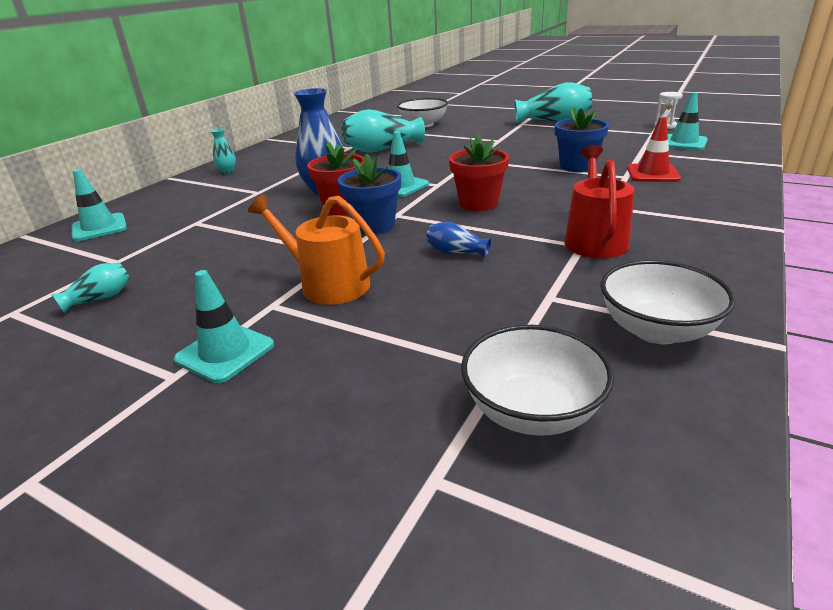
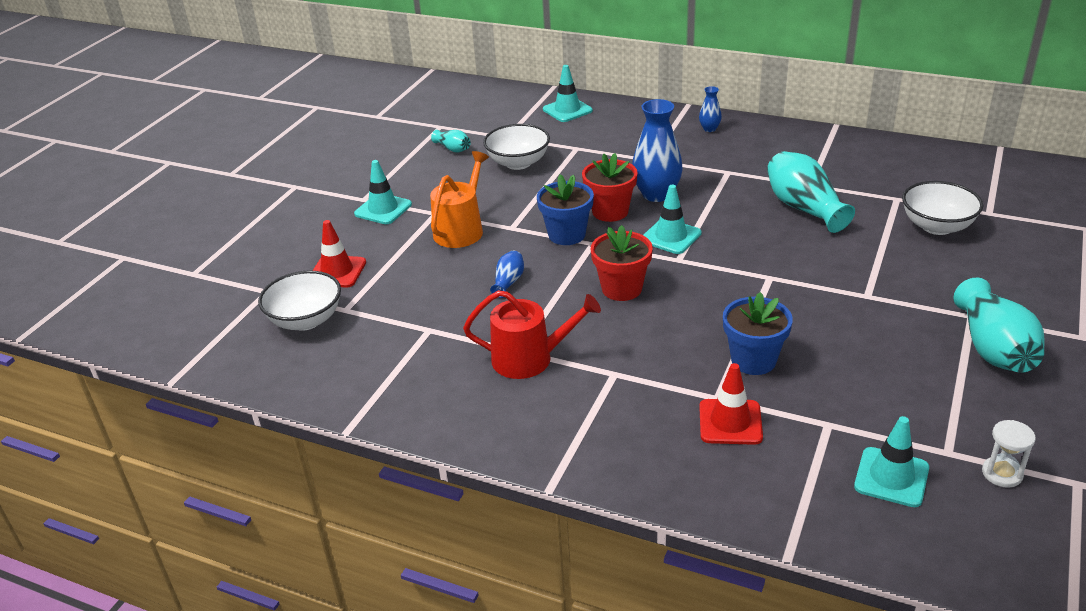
camera: 85 degrees right, 5 degrees up
turquoise vase [211,128,236,174] -> blue vase [699,86,722,132]
white bowl [600,260,736,344] -> white bowl moved to [483,124,550,170]
none -> red traffic cone [313,220,366,288]

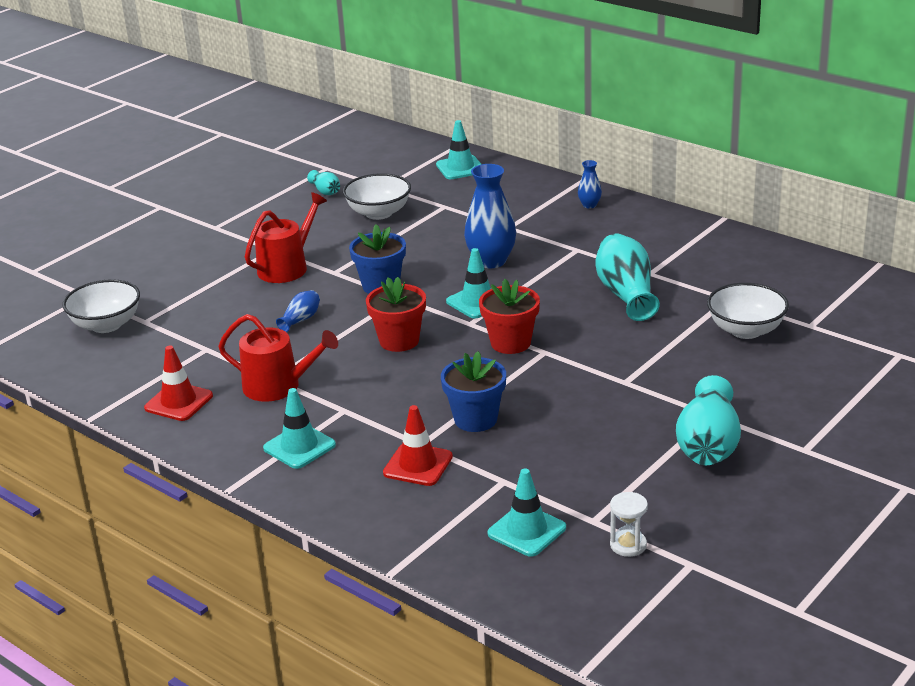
camera: 15 degrees right, 5 degrees down
red traffic cone [313,220,366,288] -> red traffic cone moved to [144,345,213,421]
turquoise traffic cone [354,160,412,224] -> turquoise traffic cone moved to [263,388,336,469]
orange watering can [430,151,489,248] -> red watering can [245,192,327,283]
red flower pot [582,153,638,222] -> red flower pot moved to [479,279,540,354]

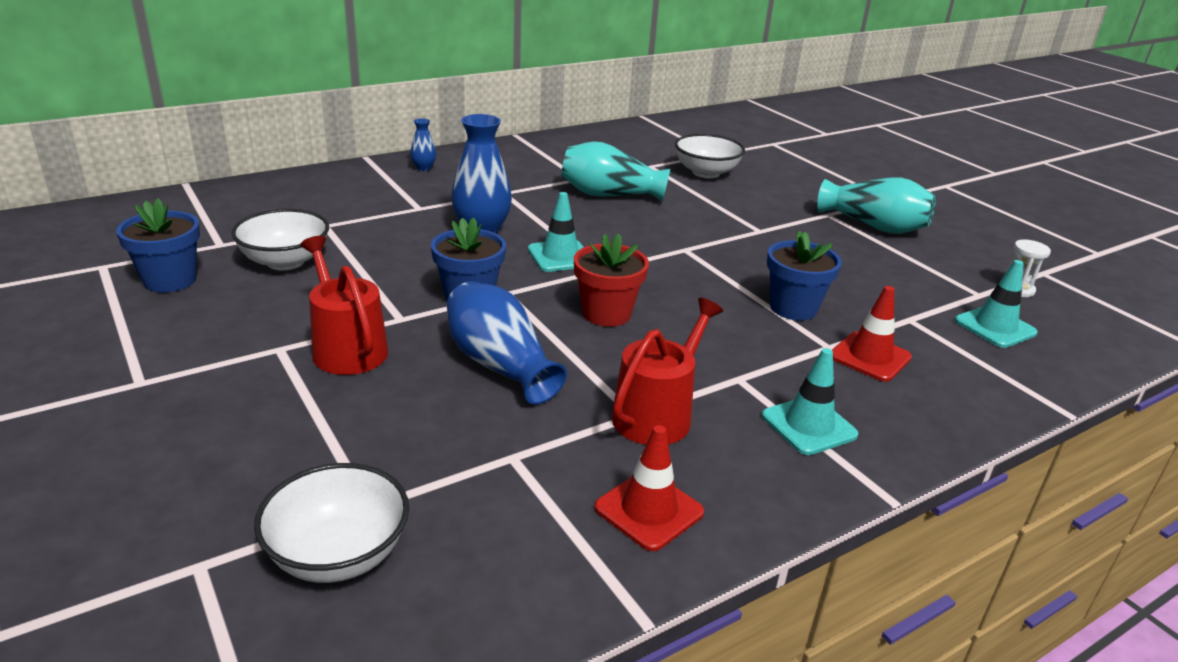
camera: 75 degrees left, 0 degrees up
blue vase [276,290,320,332] -> blue vase [447,282,567,405], size x2.04
turquoise vase [307,170,340,195] -> blue flower pot [116,198,200,293]
turquoise traffic cone [436,120,481,179] -> none
red flower pot [479,279,540,354] -> none

